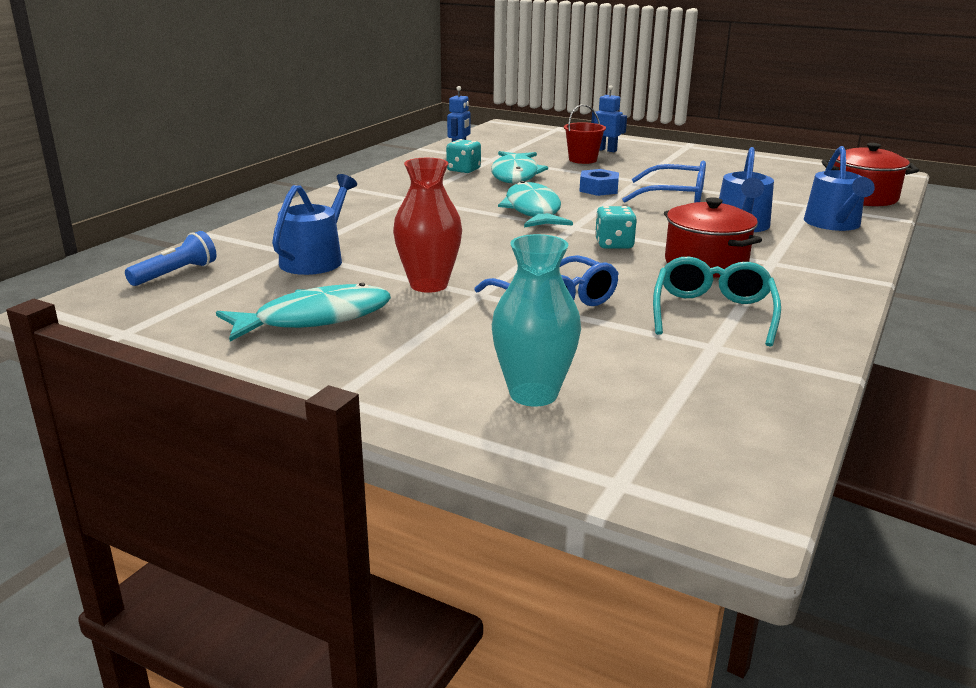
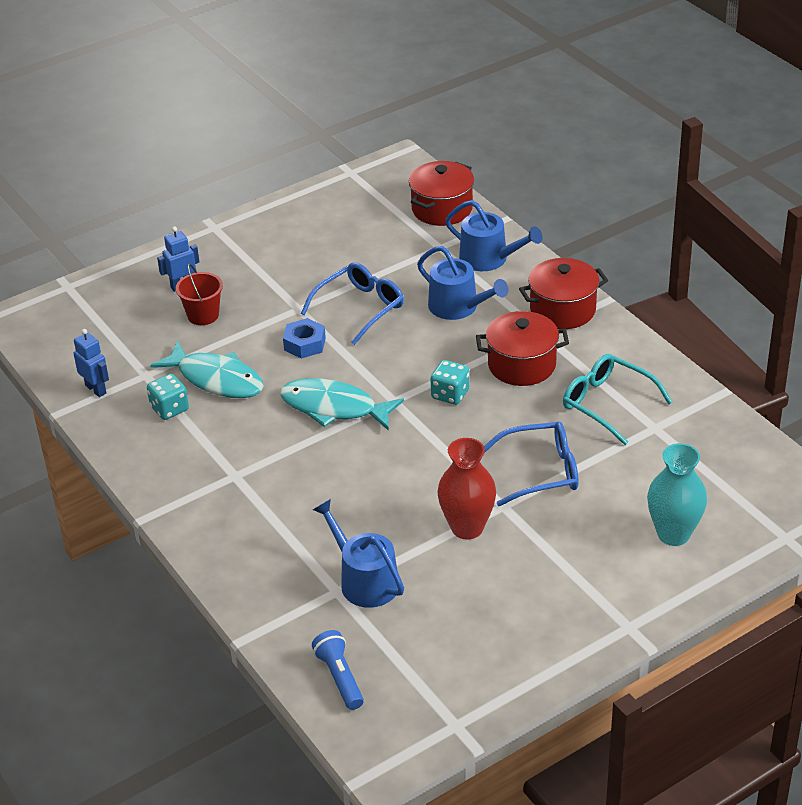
camera: 60 degrees left, 15 degrees up
turquoise fish [216,283,391,341] -> none
none -> red pot [519,258,608,329]

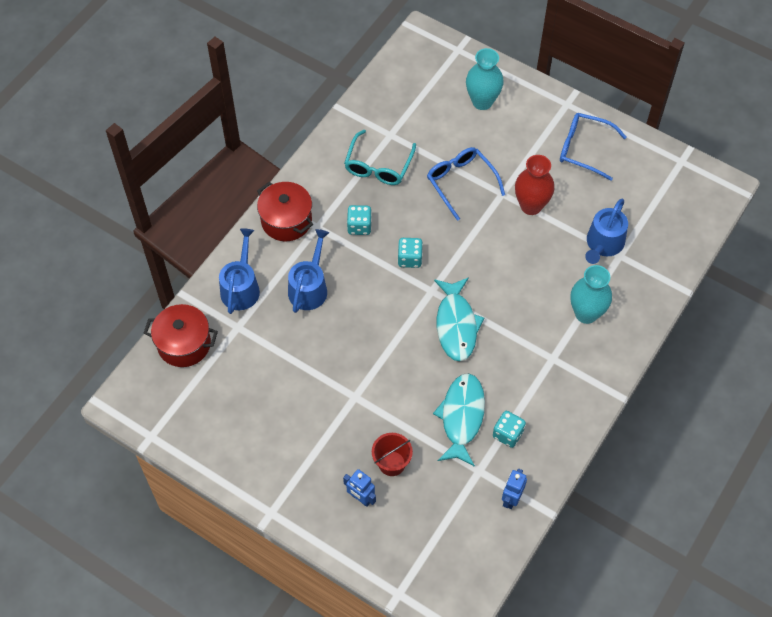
camera: 115 degrees left, 20 degrees up
blue nut [283,318,326,359] -> none
blue glasses [301,262,404,345] -> blue glasses moved to [560,113,627,181]
blue flashlight [312,630,364,710] -> none
red pot [476,311,569,386] -> turquoise dice [347,205,372,235]
none -> turquoise vase [570,265,612,324]

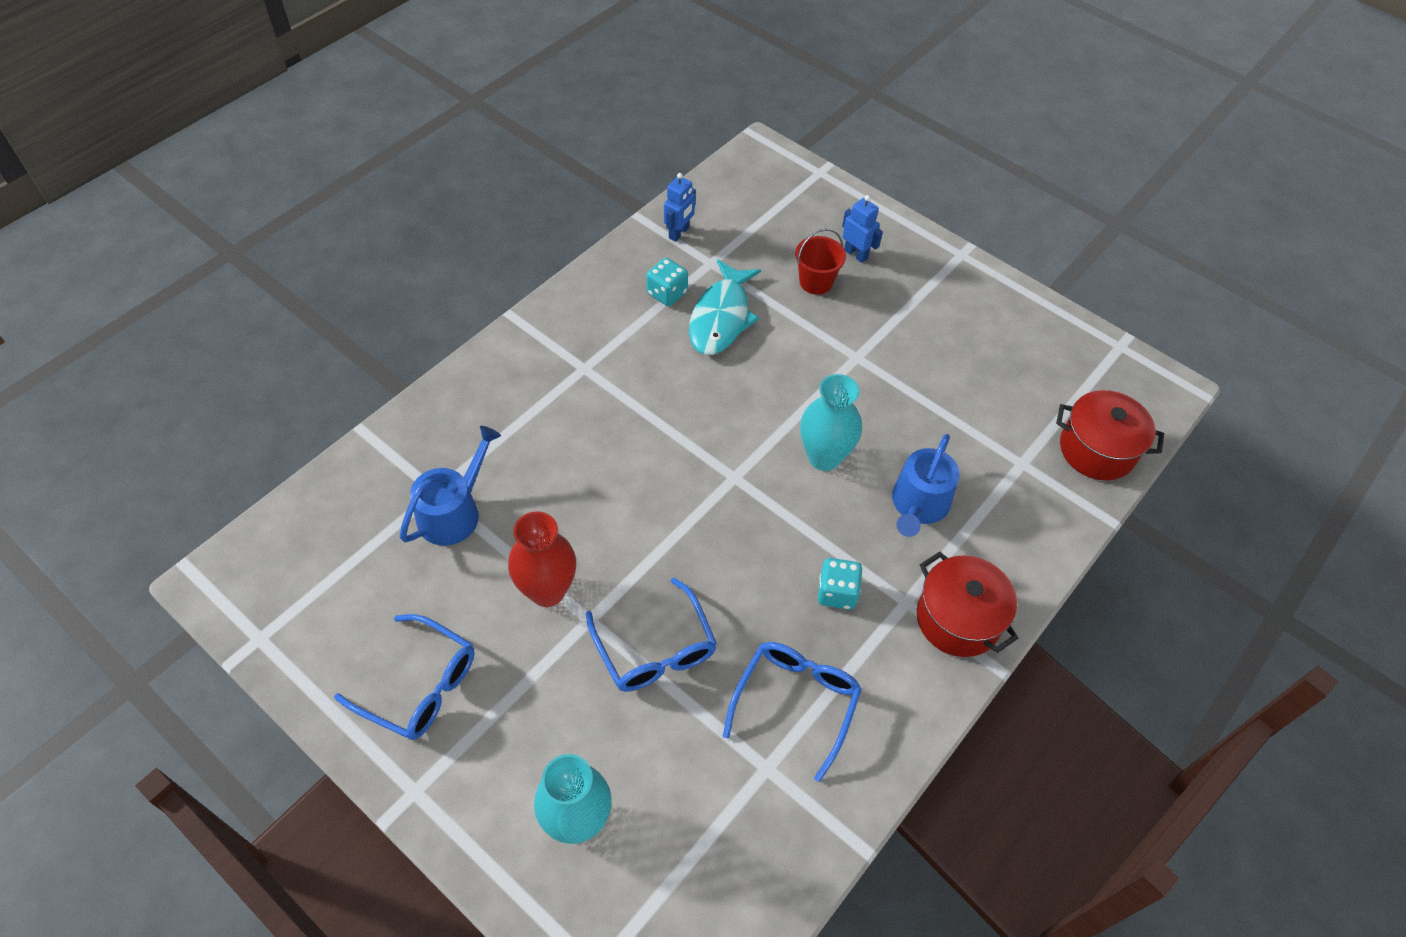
camera: 175 degrees left, 5 degrees down
blue watering can [219,228,260,314] -> none
turquoise glasses [344,130,416,185] -> blue glasses [723,642,862,782]
turquoise dice [398,238,423,268] -> none
turquoise fish [434,277,484,361] -> none
turquoise vase [570,265,612,324] -> turquoise vase moved to [800,374,862,471]

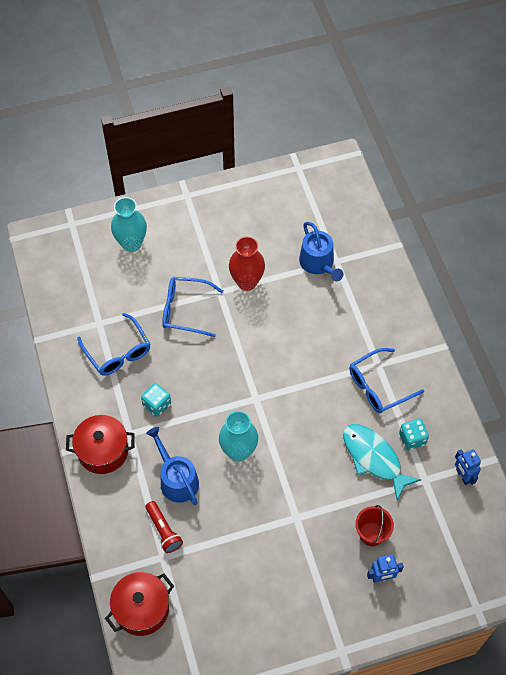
camera: 125 degrees right, 5 degrees up
blue glasses [334,614,474,740] -> blue glasses moved to [349,348,424,413]
none -> red flashlight [145,501,183,553]

